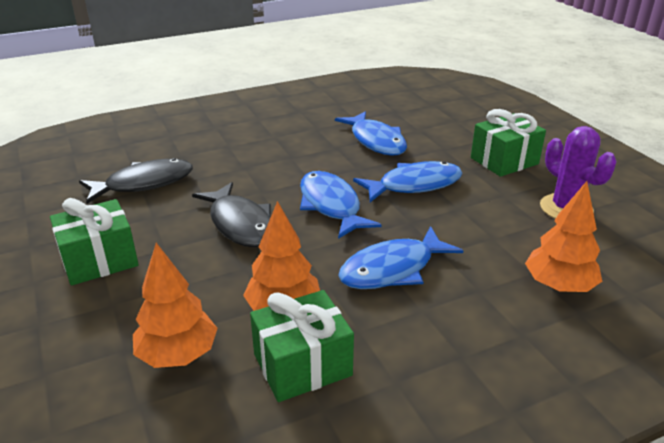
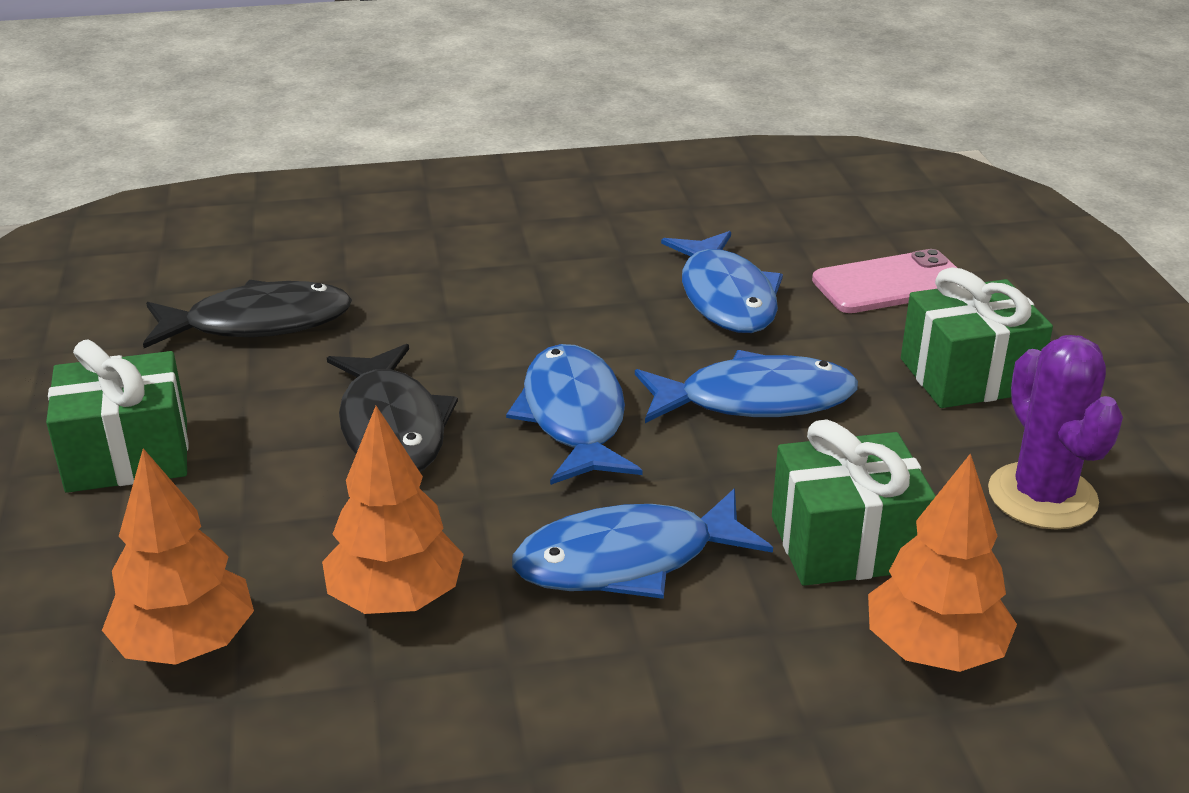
camera: 15 degrees right, 0 degrees up
green gift [250,290,354,402] -> green gift moved to [772,419,936,586]
none -> pink phone [812,249,957,313]

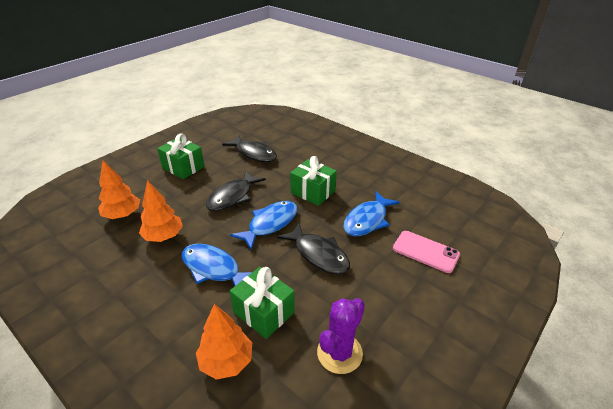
camera: 50 degrees right, 5 degrees up
blue fish [635,350,858,423] -> black fish [277,223,350,274]
green gift [901,267,1053,408] -> green gift moved to [290,156,337,206]

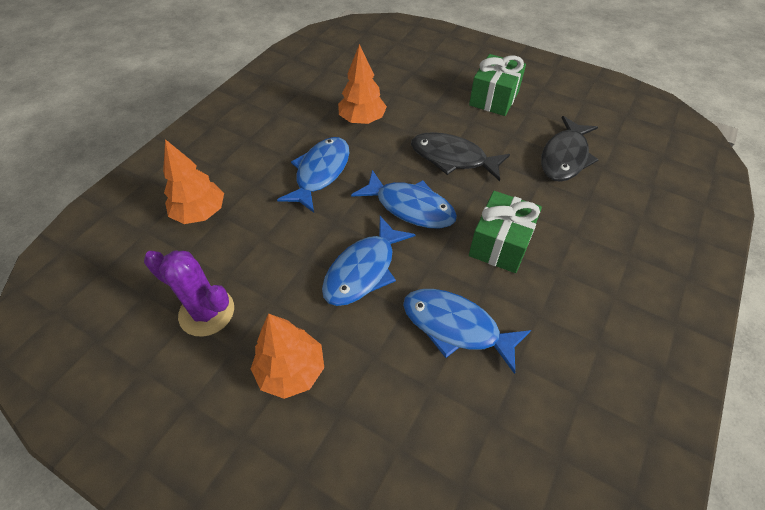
camera: 80 degrees right, 15 degrees up
orange tree [98,160,140,219] -> orange tree moved to [251,313,324,399]
green gift [230,267,295,339] -> none
black fish [277,223,350,274] -> blue fish [322,216,416,306]
pink phone [393,231,460,273] -> none

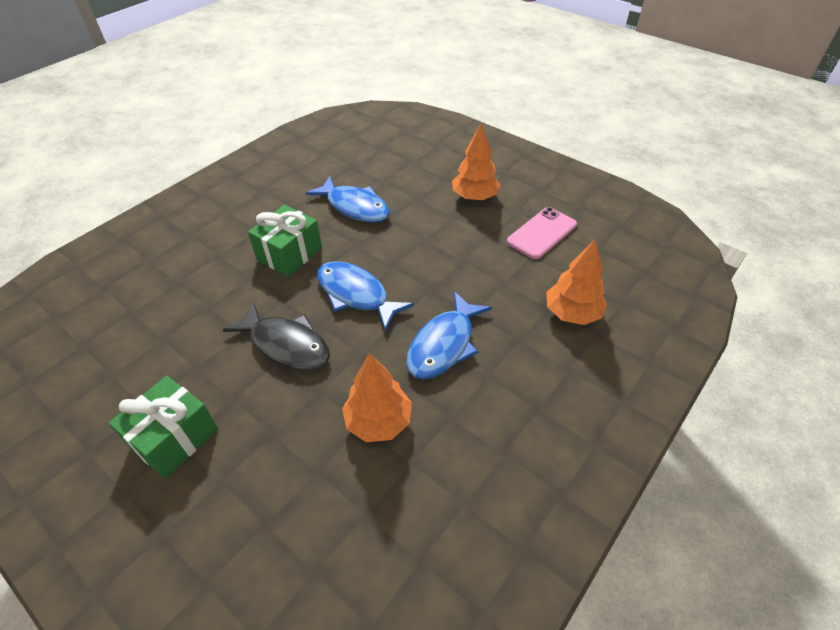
camera: 170 degrees left, 5 degrees down
purple cactus [144,250,234,337] -> pink phone [507,207,577,260]
blue fish [322,216,416,306] -> none
black fish [541,116,599,182] -> none

